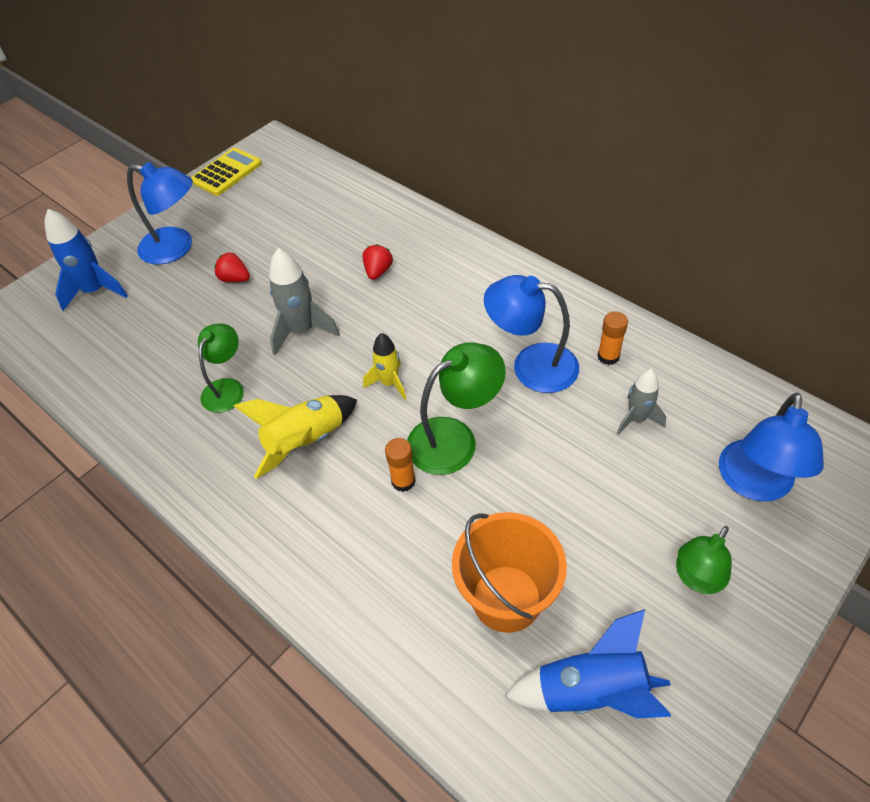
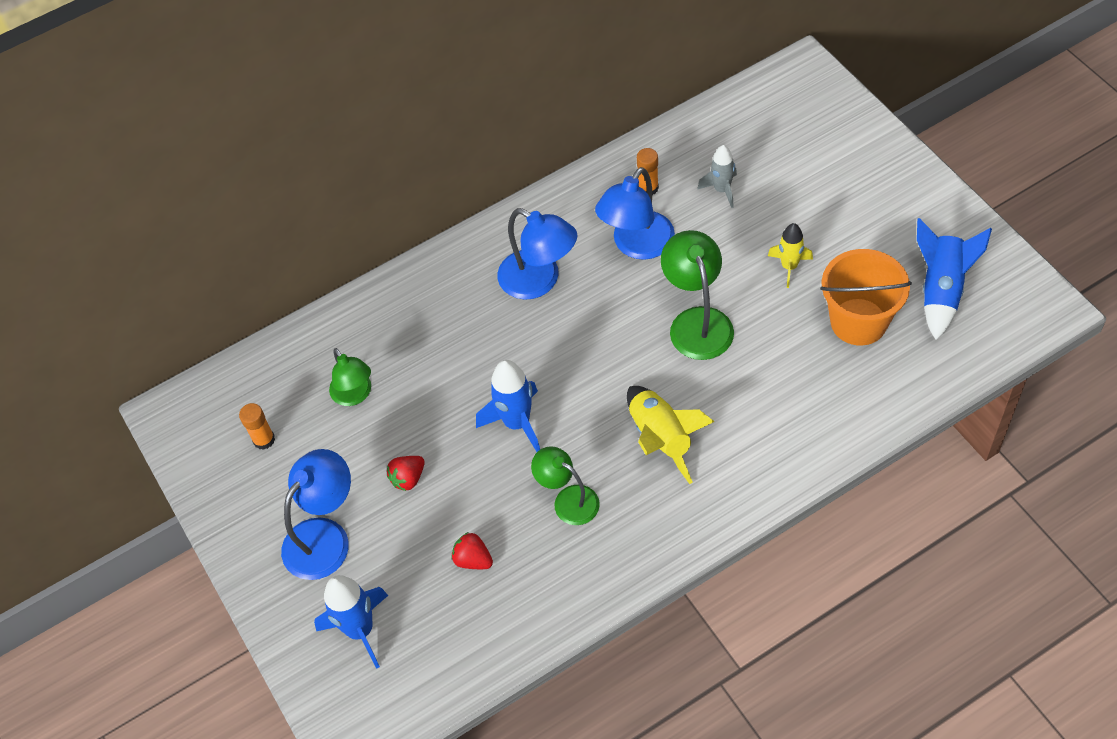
camera: 70 degrees left, 5 degrees up
yellow calculator [191,148,262,196] -> none
grey rocket [269,248,340,355] -> blue rocket [476,360,540,452]
red strawberry [363,244,393,280] -> red strawberry moved to [451,532,493,569]
yellow rocket [363,333,406,400] -> yellow rocket moved to [768,223,813,288]
orange glue stick [385,438,416,492] -> orange glue stick moved to [239,403,275,450]
green lamp [676,526,732,594] -> green lamp moved to [329,348,371,406]
blue lamp [719,393,824,502] -> blue lamp moved to [498,208,578,300]

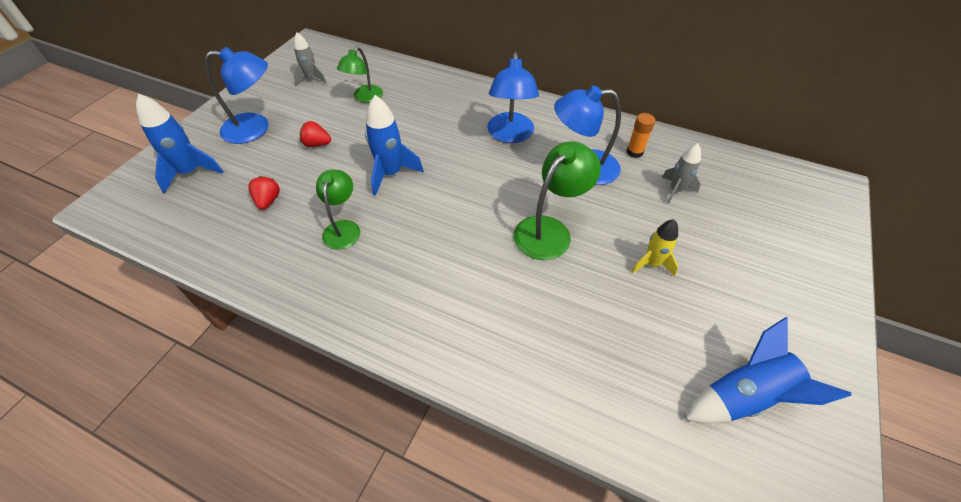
camera: 50 degrees right, 5 degrees down
orange glue stick [239,403,275,450] -> grey rocket [294,32,327,86]
yellow rocket [627,386,715,484] -> none
orange bucket [820,249,912,346] -> none

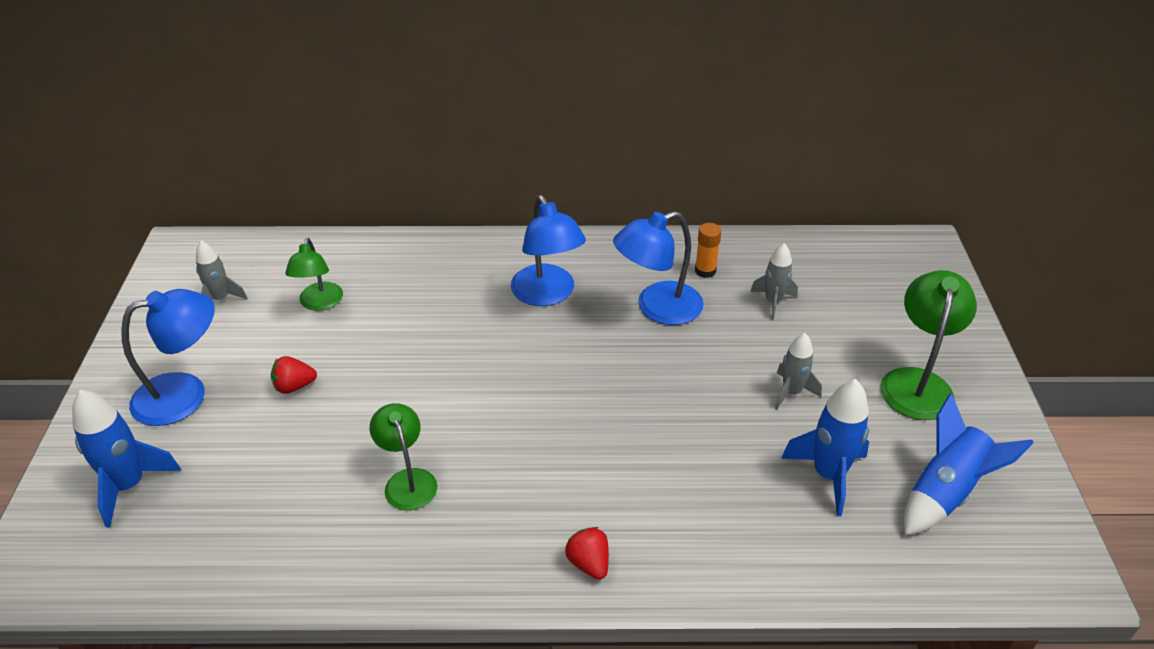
camera: 25 degrees left, 10 degrees down
red strawberry [248,176,280,210] -> red strawberry moved to [565,527,609,580]
blue rocket [365,95,424,196] -> blue rocket moved to [781,379,869,516]
green lamp [514,141,601,260] -> green lamp moved to [881,270,977,420]
yellow rocket [631,219,678,276] -> grey rocket [775,333,822,410]

